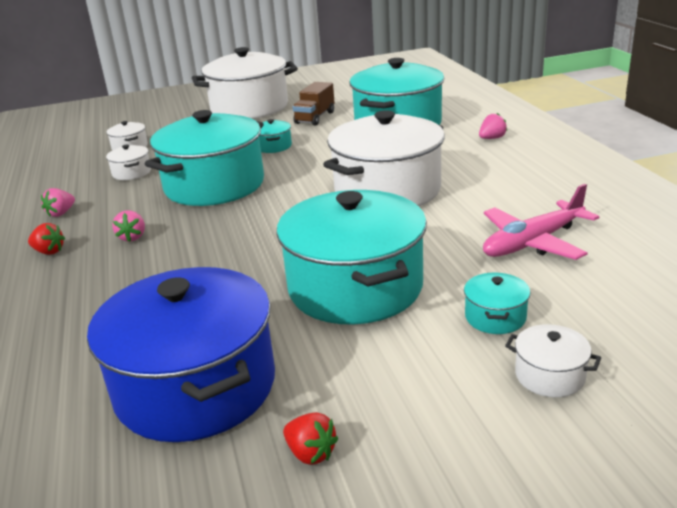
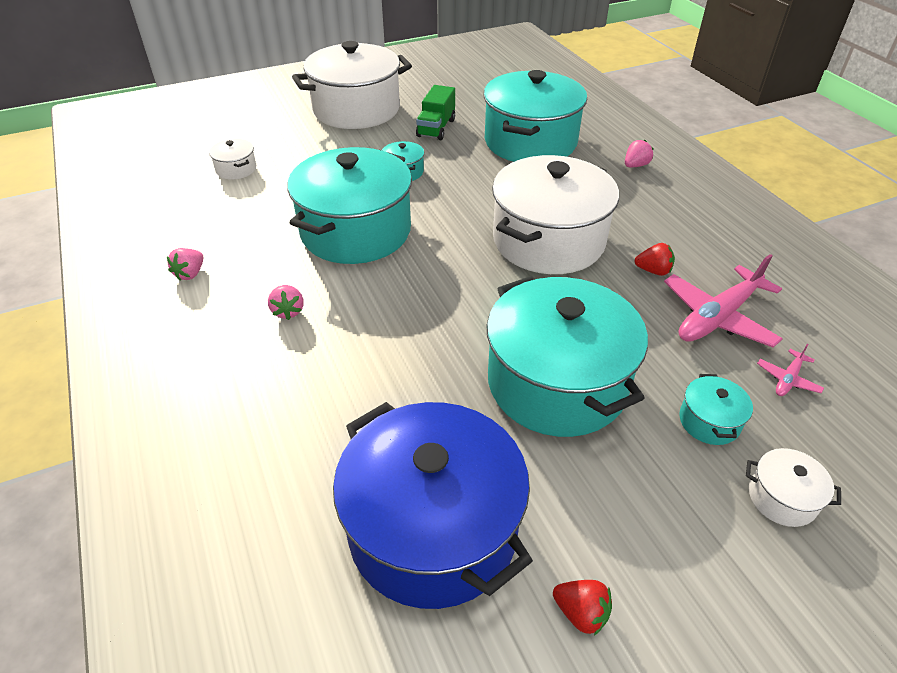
camera: 10 degrees left, 15 degrees up
red strawberry [28,223,65,255] -> red strawberry moved to [634,243,675,276]
white pot [106,145,151,180] -> none
brown truck [293,82,335,125] -> green truck [416,85,455,140]
none -> pink plane [757,343,824,396]

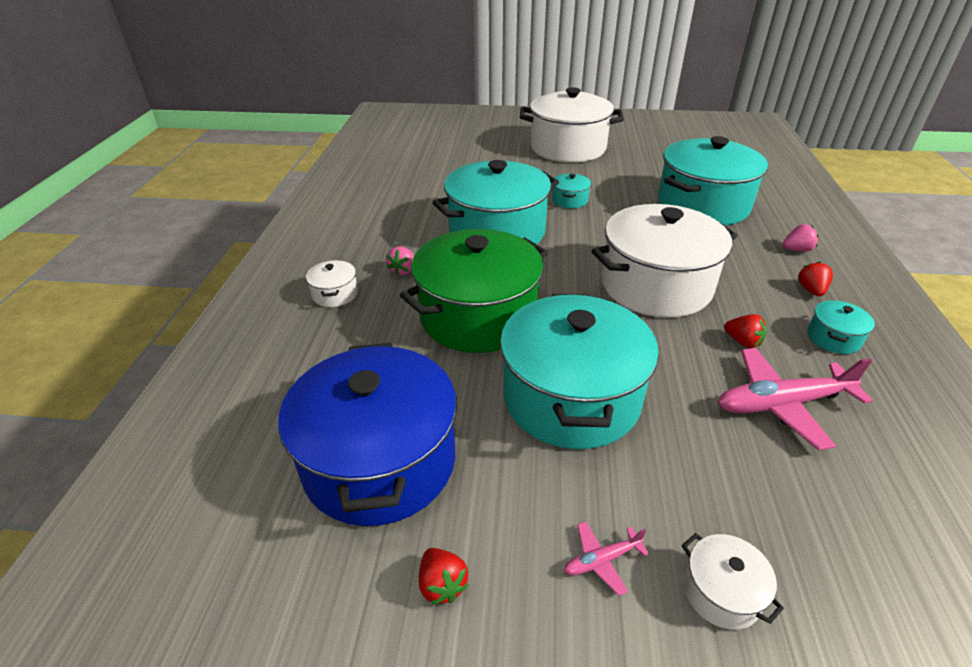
camera: 30 degrees right, 5 degrees down
pink strawberry [167,248,203,281] -> none
white pot [209,139,256,180] -> white pot moved to [306,260,358,307]
green truck [416,85,455,140] -> none
turquoise pot [679,374,753,445] -> turquoise pot moved to [807,300,875,354]
pink plane [757,343,824,396] -> pink plane moved to [564,521,649,596]
none -> green pot [400,229,548,353]
none -> red strawberry [798,261,833,296]

